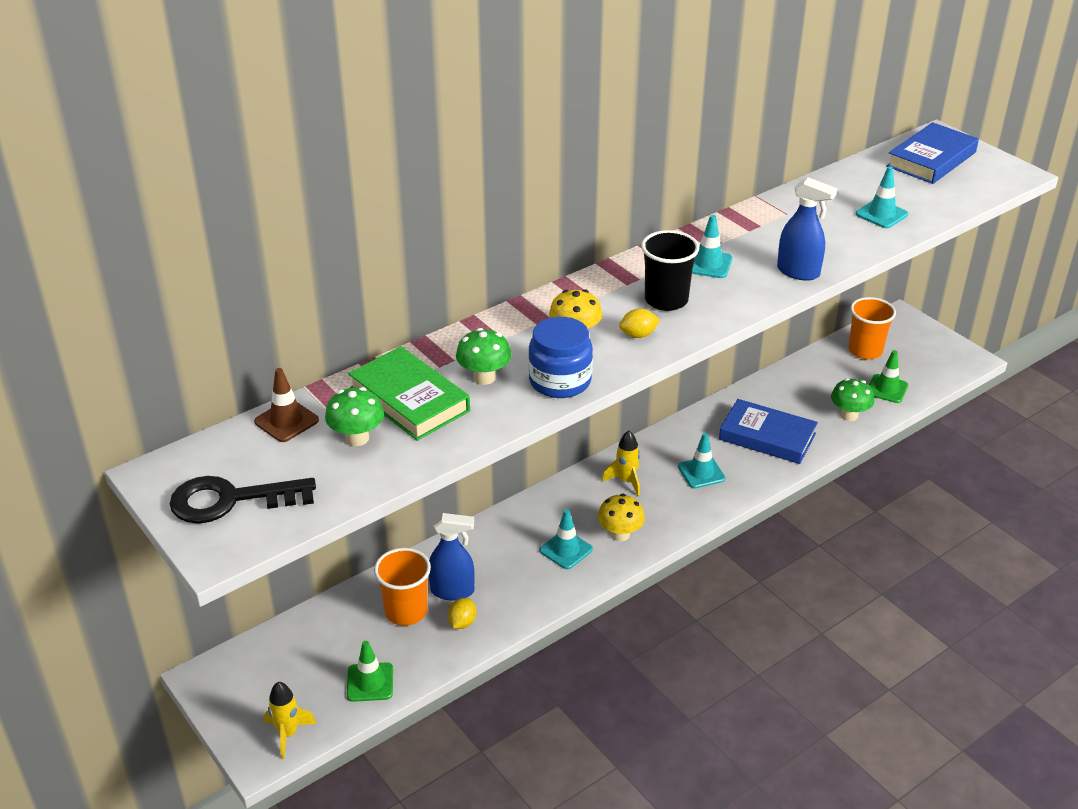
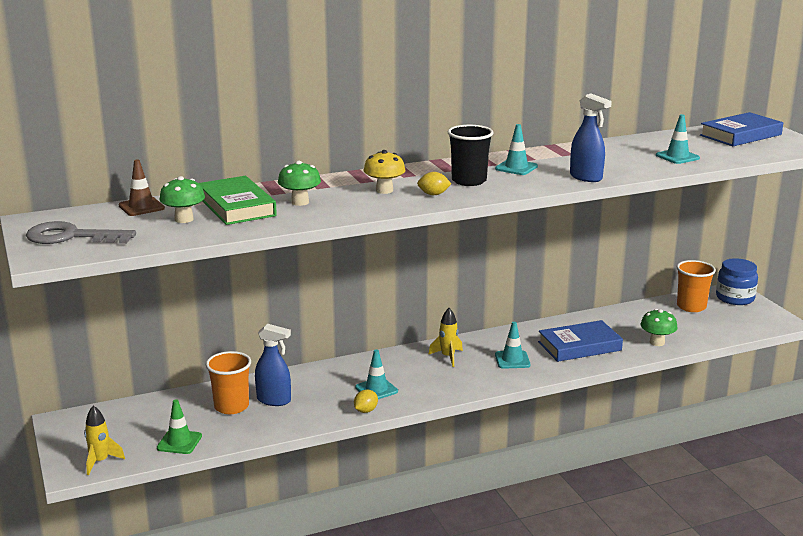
camera: 15 degrees right, 15 degrees down
black key [170,476,316,524] -> grey key [26,221,136,244]
yellow lemon [448,598,476,629] -> yellow lemon moved to [354,389,378,413]
blue jar [528,317,593,398] -> blue jar moved to [716,258,758,305]
yellow mushroom [598,494,645,542] -> none
blue book [719,399,818,464] -> blue book turned 60 degrees counterclockwise [538,320,623,362]
green traffic cone [869,350,908,403] -> none

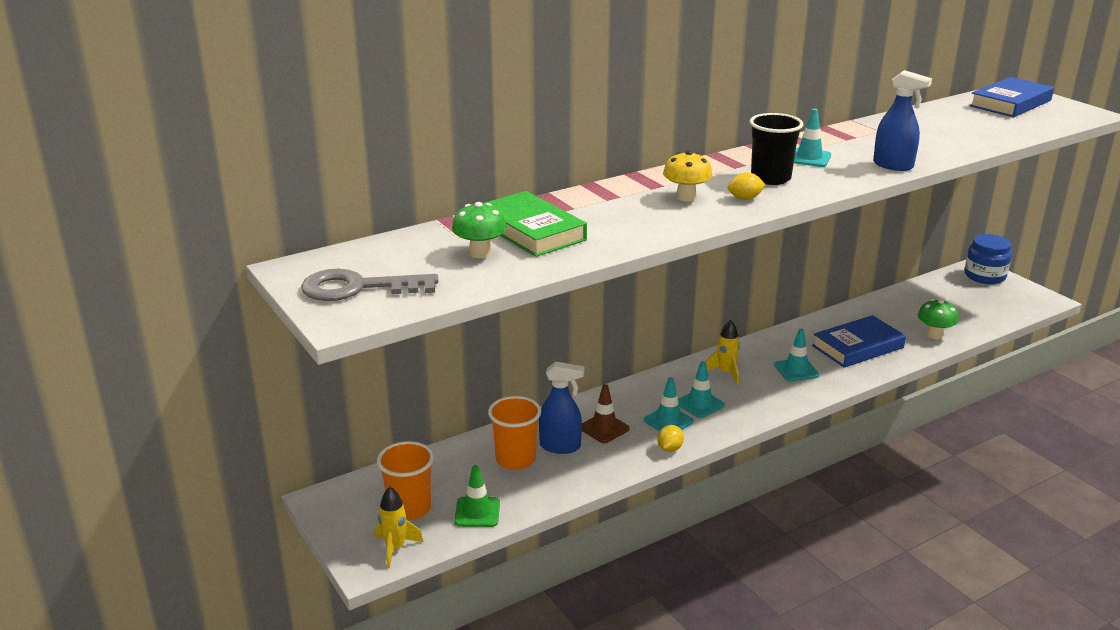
camera: 10 degrees left, 5 degrees up
brown traffic cone [119,160,165,216] -> brown traffic cone moved to [582,384,630,443]
green mushroom [278,161,321,206] -> none
turquoise traffic cone [656,114,700,164] -> turquoise traffic cone moved to [678,361,725,418]
orange cup [677,260,716,312] -> orange cup moved to [377,441,434,521]

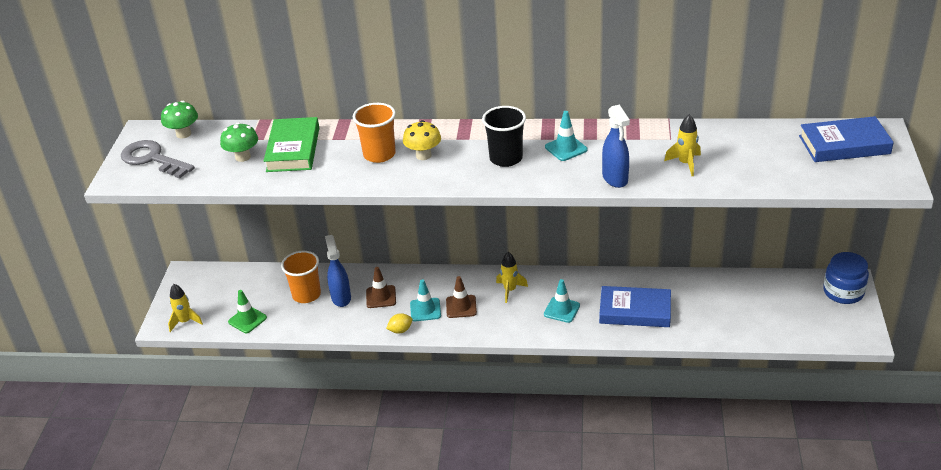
camera: 40 degrees right, 10 degrees up
orange cup [377,441,434,521] -> orange cup moved to [353,103,396,163]
blue spray bottle [539,361,584,454] -> blue spray bottle turned 150 degrees counterclockwise [325,235,351,307]
turquoise traffic cone [678,361,725,418] -> brown traffic cone [446,276,477,318]
yellow lemon [728,172,766,200] -> none
green mushroom [918,299,959,339] -> green mushroom moved to [161,101,198,138]
none -> yellow rocket [664,114,701,176]

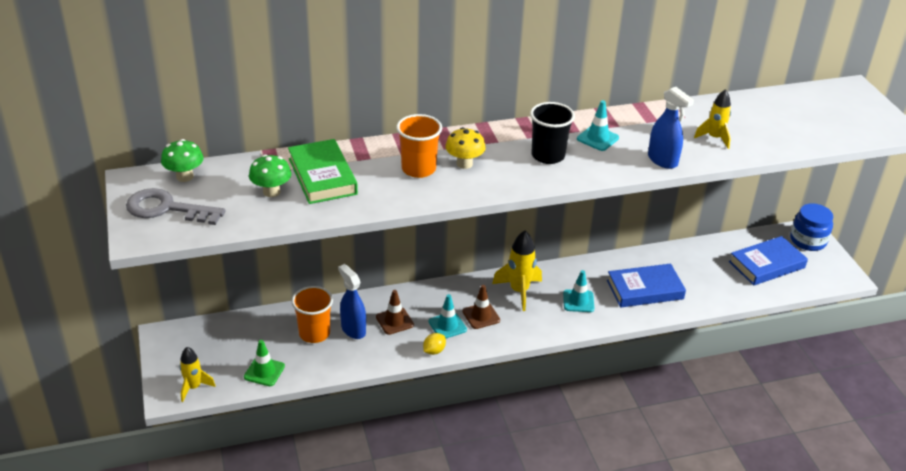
camera: 25 degrees left, 0 degrees up
yellow rocket [496,252,528,303] -> yellow rocket [492,230,542,311], size x1.53
blue book [799,116,894,162] -> blue book moved to [729,236,808,285]

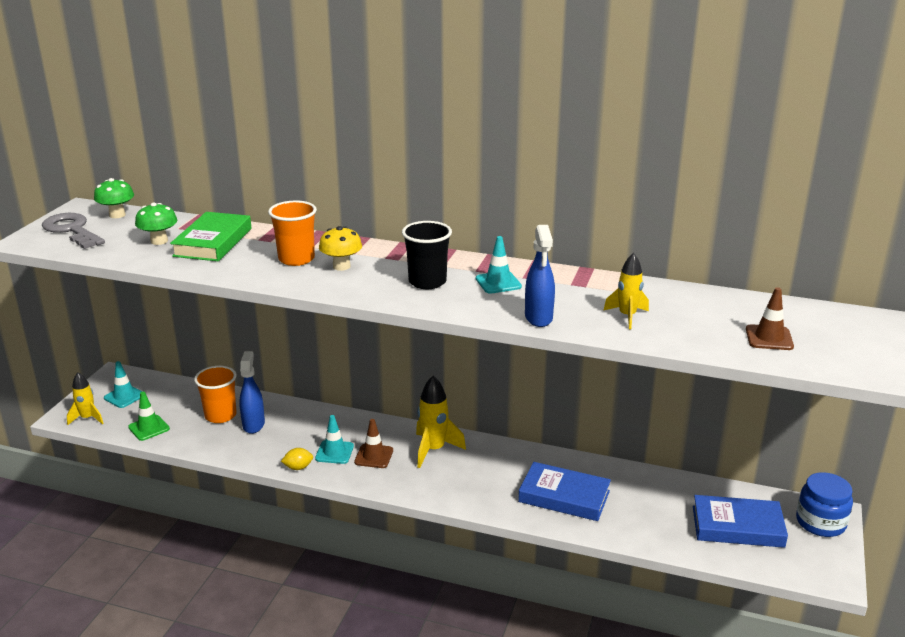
camera: 35 degrees right, 10 degrees down
brown traffic cone [376,290,414,335] -> brown traffic cone moved to [746,287,794,350]
turquoise traffic cone [563,270,594,312] -> turquoise traffic cone moved to [104,361,143,408]

